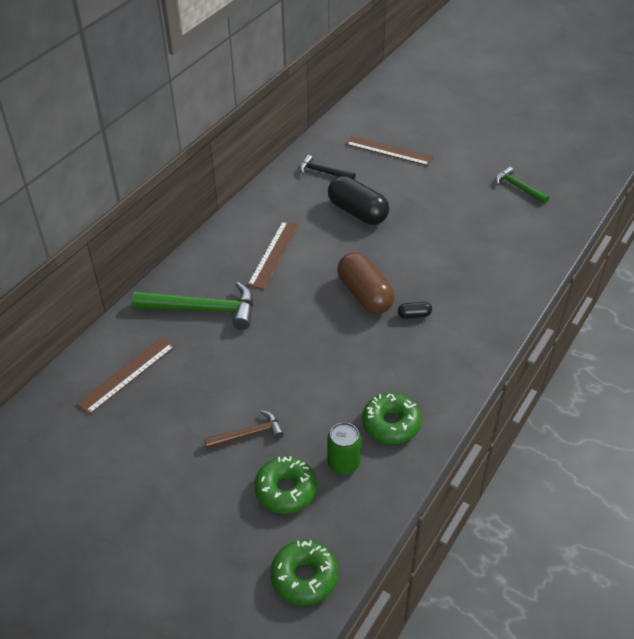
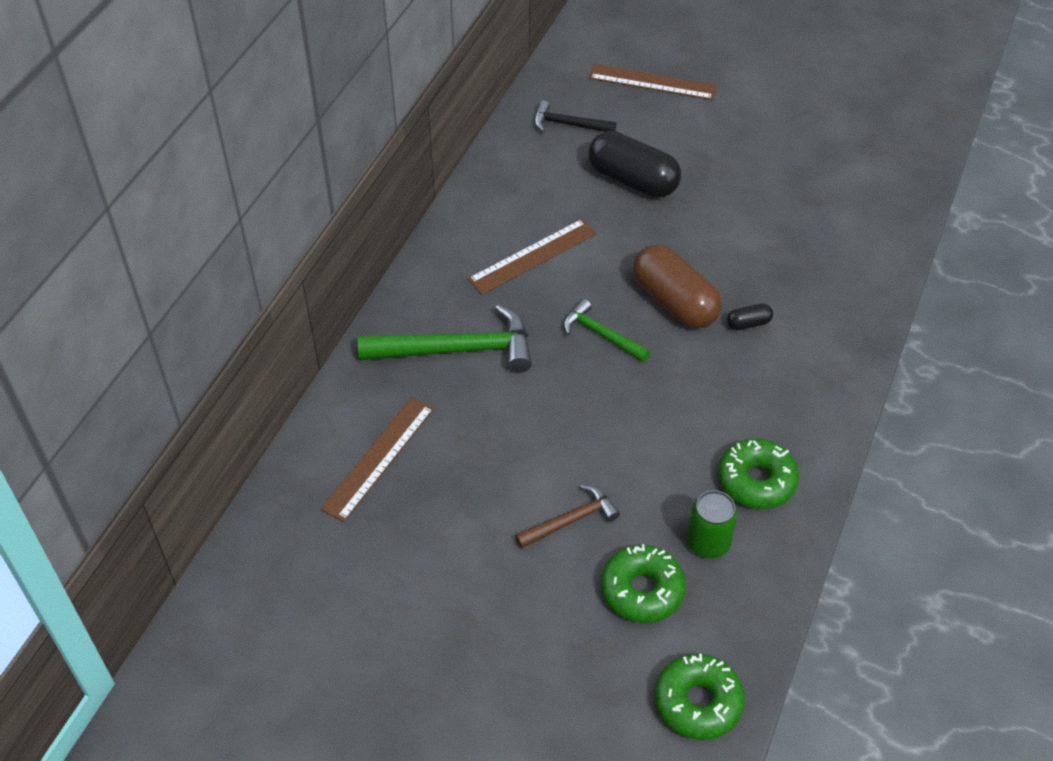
camera: 10 degrees left, 5 degrees up
brown ruler [247,221,299,290] -> brown ruler turned 45 degrees clockwise [468,219,597,294]
green hammer [495,166,549,204] -> green hammer moved to [564,299,650,362]

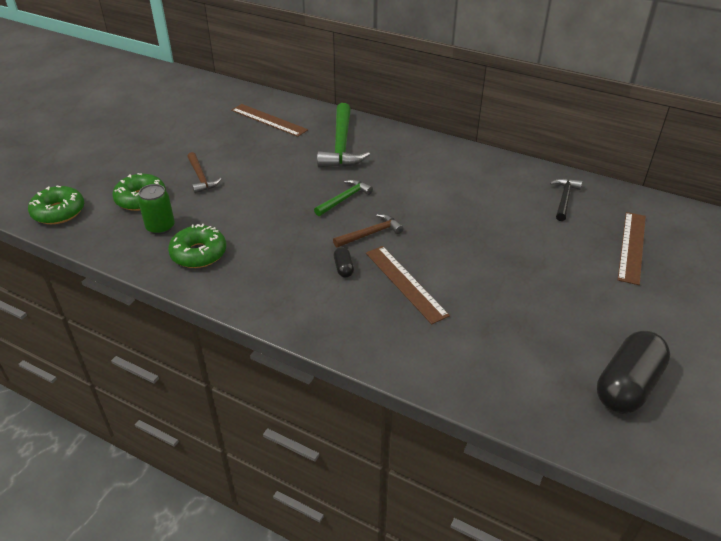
camera: 95 degrees right, 10 degrees down
brown ruler [468,219,597,294] -> brown ruler moved to [366,246,450,324]
black capsule [588,131,681,198] -> black capsule moved to [597,331,670,414]
brown capsule [633,244,722,329] -> brown hammer [333,214,403,248]

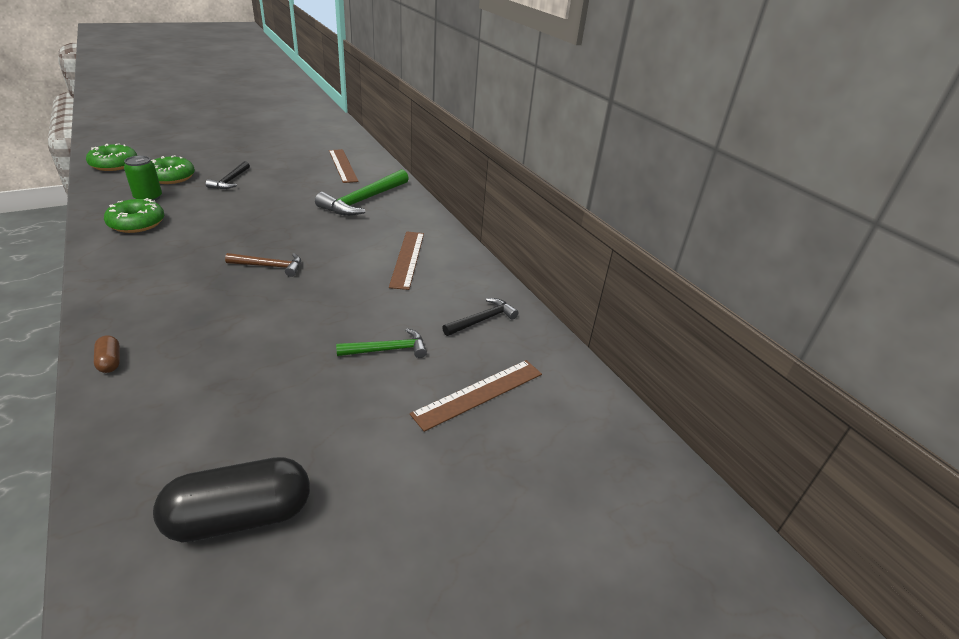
camera: 30 degrees right, 5 degrees down
brown hammer [187,152,221,193] -> black hammer [206,161,250,189]
green hammer [314,179,373,216] -> green hammer moved to [336,328,427,358]
black capsule [334,247,354,277] -> none
brown ruler [366,246,450,324] -> brown ruler moved to [389,232,424,290]
none -> brown capsule [94,335,120,373]

